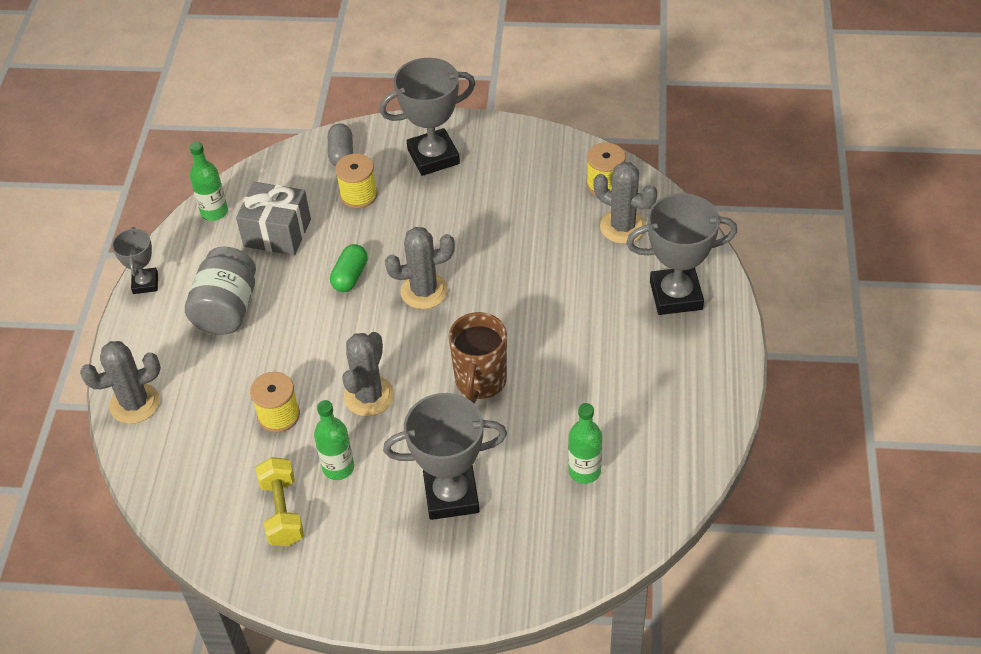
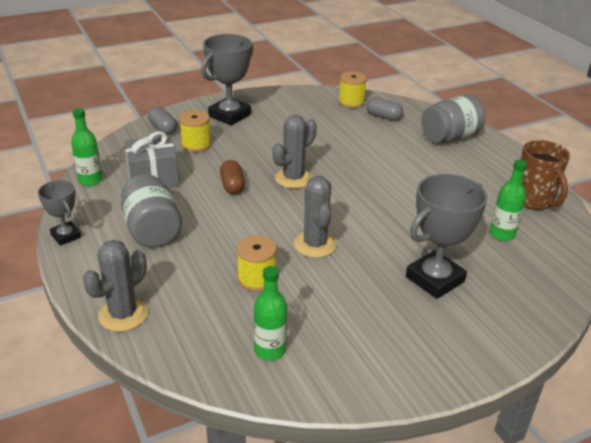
camera: 35 degrees left, 15 degrees down
yellow dumbbell [256,457,304,546] -> none
green bottle [314,400,354,480] -> green bottle moved to [254,266,287,361]
green capsule [330,244,368,292] -> brown capsule [220,160,245,194]
brown mug [449,312,507,404] -> brown mug moved to [521,140,570,210]
grey cactus [594,162,657,244] -> grey capsule [366,97,403,121]
grey trophy [626,193,737,315] -> grey jar [421,95,485,143]

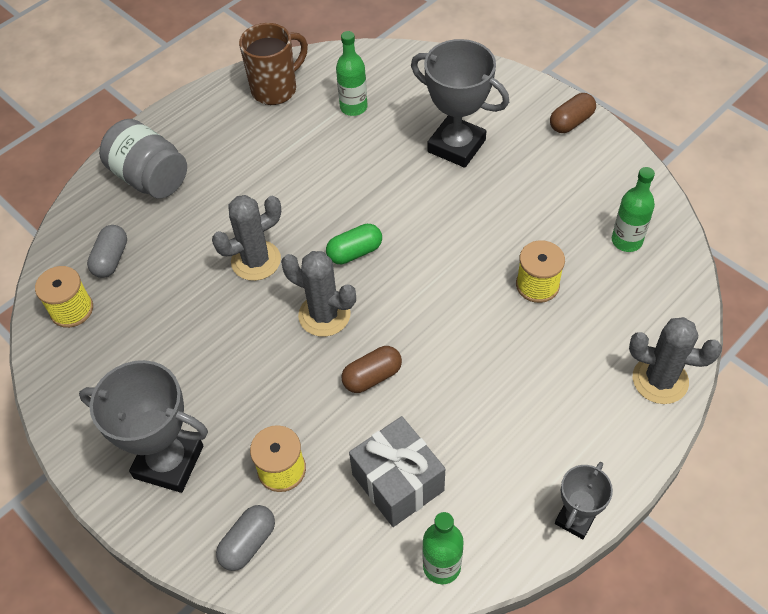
camera: 105 degrees left, 20 degrees up
grey jar [121,174,182,248] -> none
grey cactus [294,176,337,258] -> grey cactus moved to [212,195,281,281]
none -> green capsule [326,224,382,264]
none -> brown capsule [550,93,596,133]

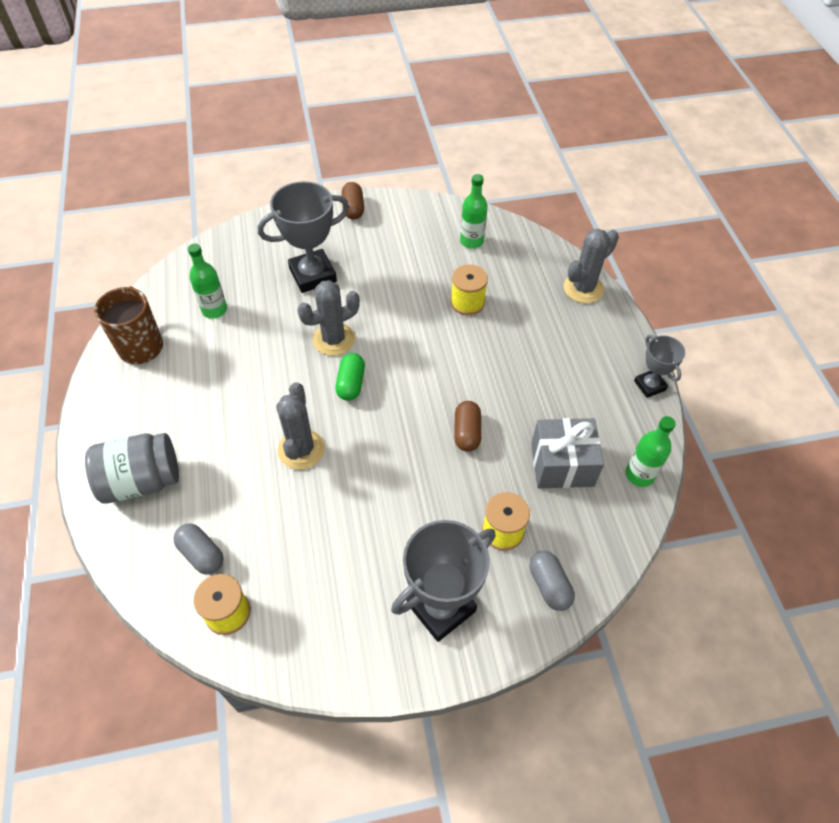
camera: 60 degrees left, 0 degrees up
grey cactus [281,251,356,337] -> grey cactus moved to [297,280,360,356]

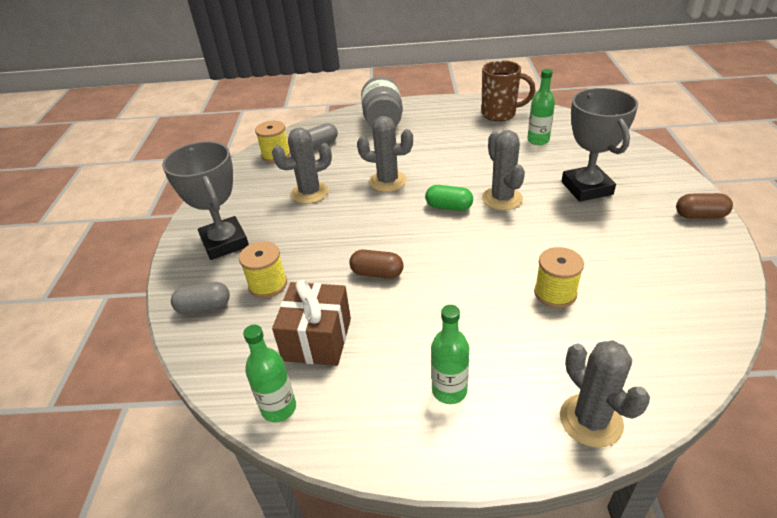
camera: 105 degrees right, 15 degrees down
green bottle [460,174,488,249] -> green bottle moved to [431,305,469,404]
grey gift [531,418,604,488] -> brown gift [272,279,351,366]
grey trophy [634,335,685,398] -> none
none -> grey cactus [272,128,332,204]

